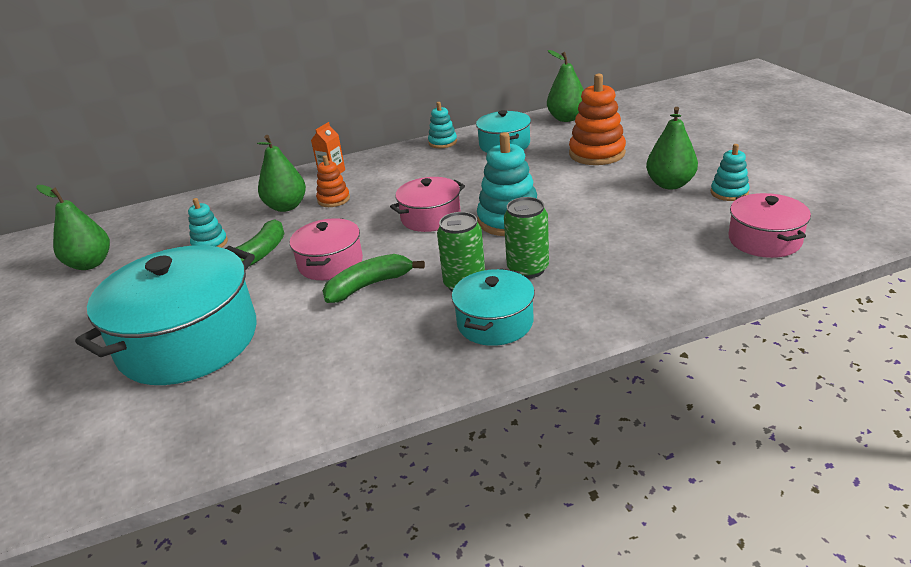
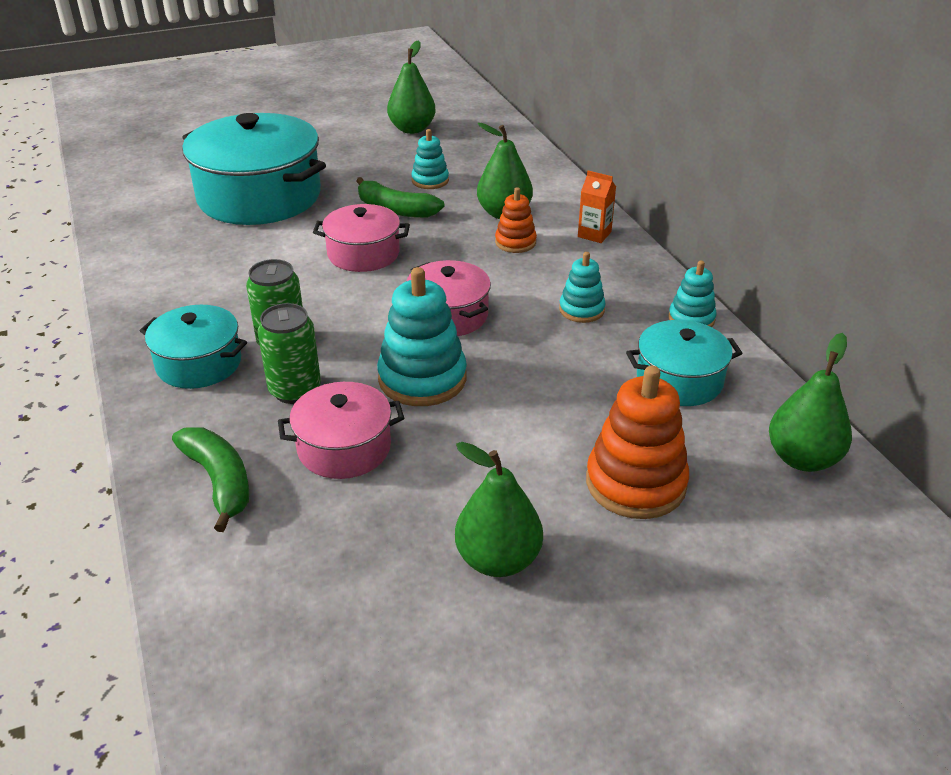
camera: 85 degrees right, 5 degrees up
green banana [323,254,425,303] -> green banana moved to [172,427,249,532]
turquoise stacking toy [711,144,750,201] -> turquoise stacking toy moved to [559,252,606,323]
pink pot [728,193,811,258] -> pink pot moved to [278,382,404,479]

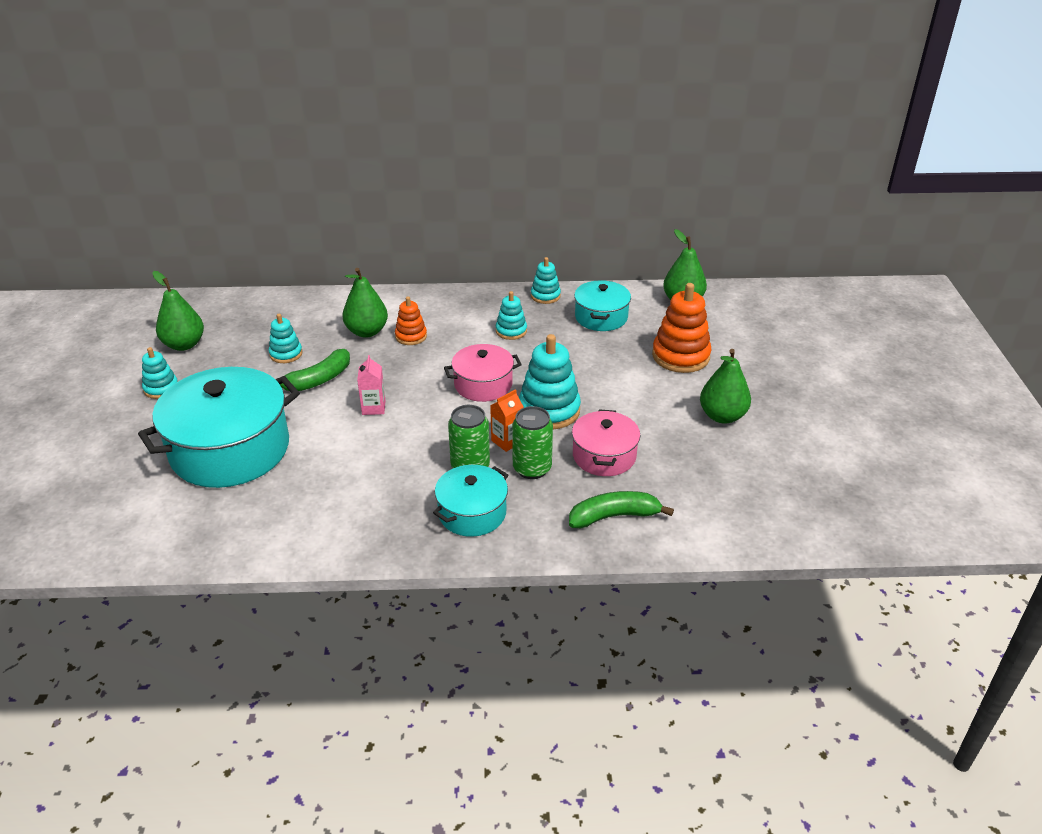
camera: 70 degrees left, 0 degrees up
pink pot [313,204,410,272] -> pink carton [357,355,386,415]
orange carton [578,171,616,243] -> orange carton moved to [490,389,524,452]
none -> turquoise stacking toy [142,347,178,399]

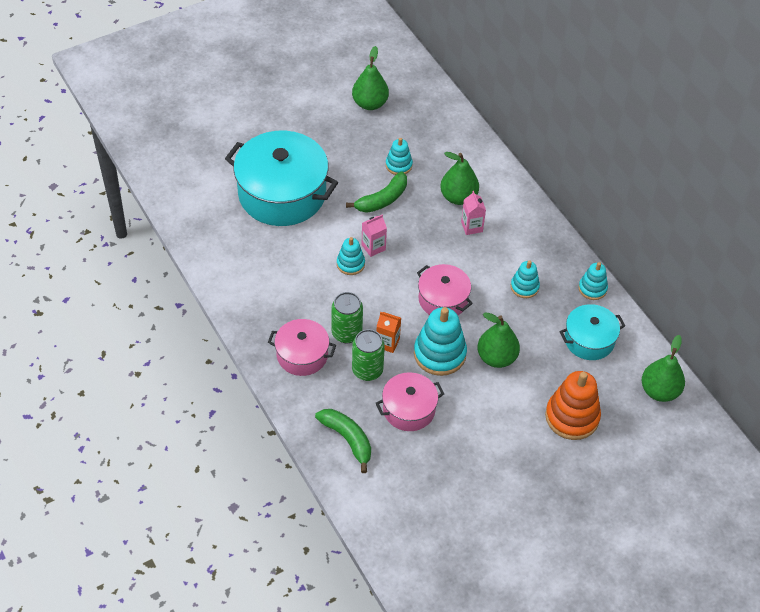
camera: 60 degrees right, 15 degrees up
turquoise stacking toy [142,347,178,399] -> turquoise stacking toy moved to [337,237,365,275]
green banana [280,349,350,391] -> green banana turned 60 degrees counterclockwise [346,172,407,213]
orange stacking toy [395,296,427,345] -> pink carton [461,191,486,235]
turquoise pot [433,465,508,537] -> pink pot [268,319,336,376]
green pear [700,349,751,424] -> green pear moved to [477,312,520,368]

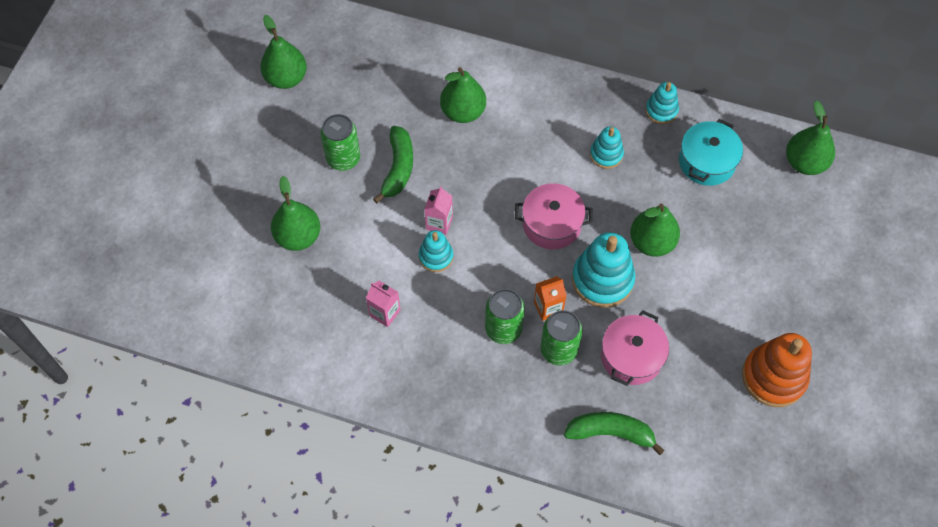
camera: 40 degrees left, 10 degrees up
turquoise pot [225,131,338,226] -> green pear [271,176,320,251]
pink pot [268,319,336,376] -> none
turquoise stacking toy [386,138,413,175] -> none
pink carton [461,191,486,235] -> pink carton moved to [366,281,400,327]
orange stacking toy [545,371,601,440] -> orange stacking toy moved to [742,333,812,407]
none -> green can [320,114,360,171]

